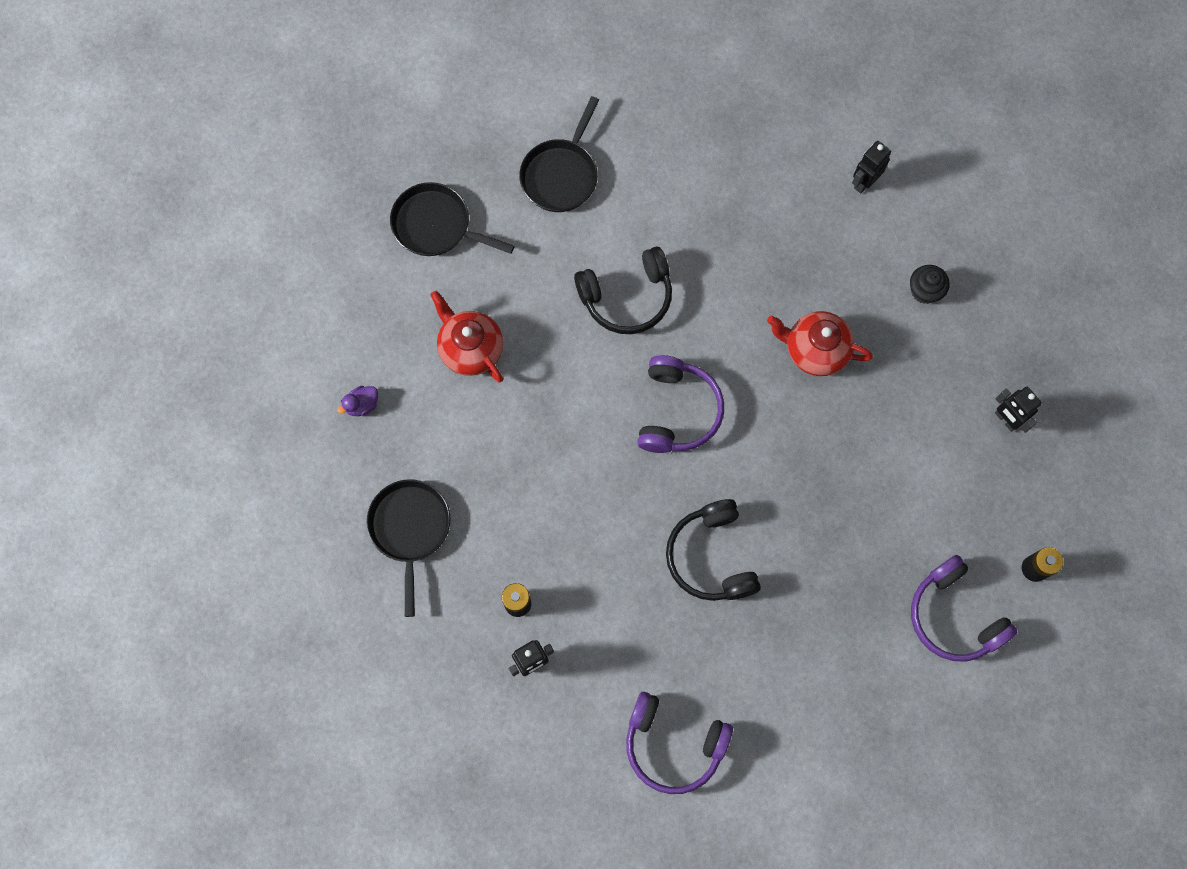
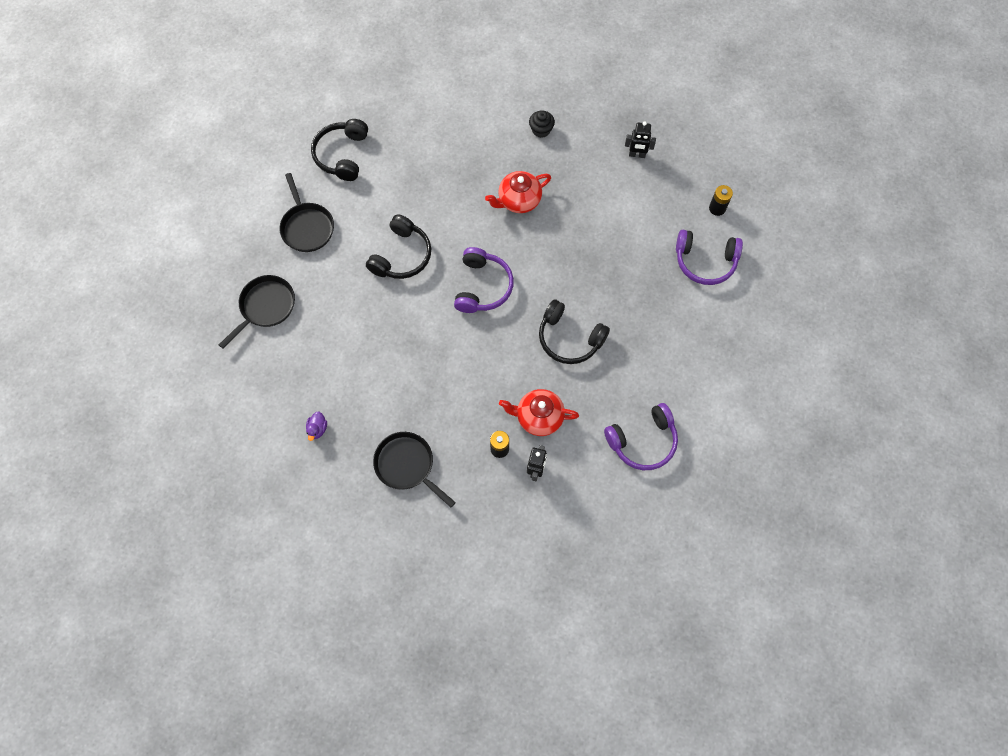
camera: 45 degrees left, 5 degrees down
black pan [390,182,515,256] -> black pan turned 150 degrees clockwise [219,275,295,348]
red teapot [430,291,503,383] -> red teapot moved to [499,389,579,436]
purple headphones [637,355,724,453] -> purple headphones turned 45 degrees clockwise [454,247,514,313]
black robot [852,141,891,194] -> none
none -> black headphones [311,119,368,181]

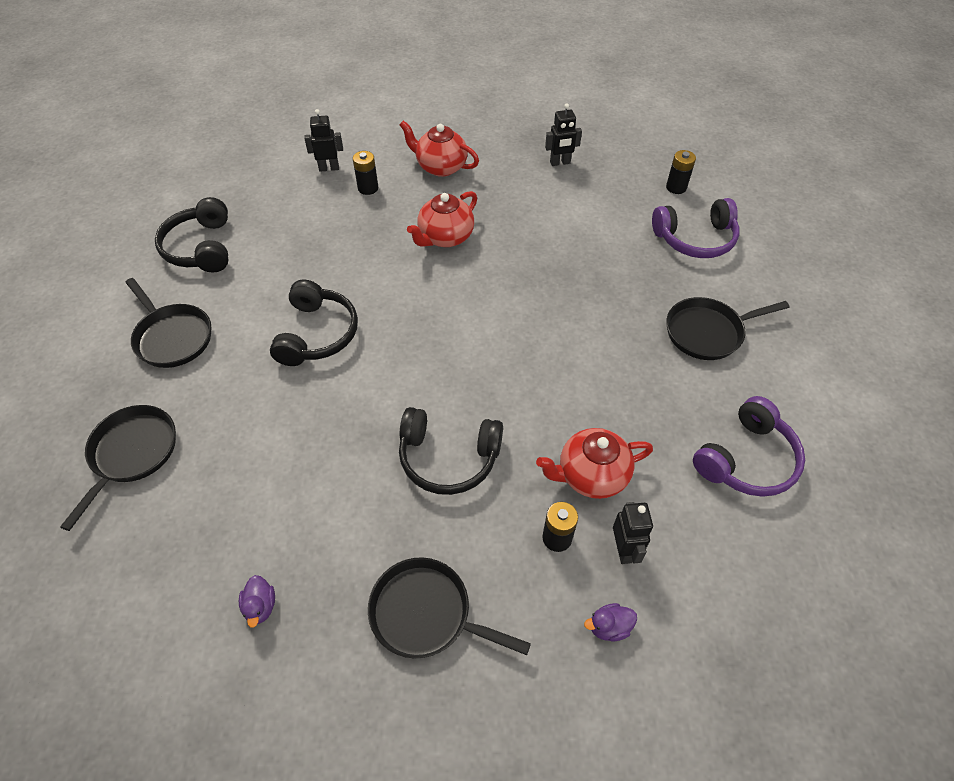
camera: 20 degrees left, 15 degrees down
purple headphones [454,247,514,313] -> none
black cupcake [529,111,555,138] -> red teapot [399,120,479,177]
black headphones [539,299,610,364] -> black headphones moved to [399,407,503,495]
none -> black robot [304,109,343,172]
none -> black battery [353,151,378,195]
none -> purple duck [584,603,637,641]
none -> black pan [666,297,790,360]

